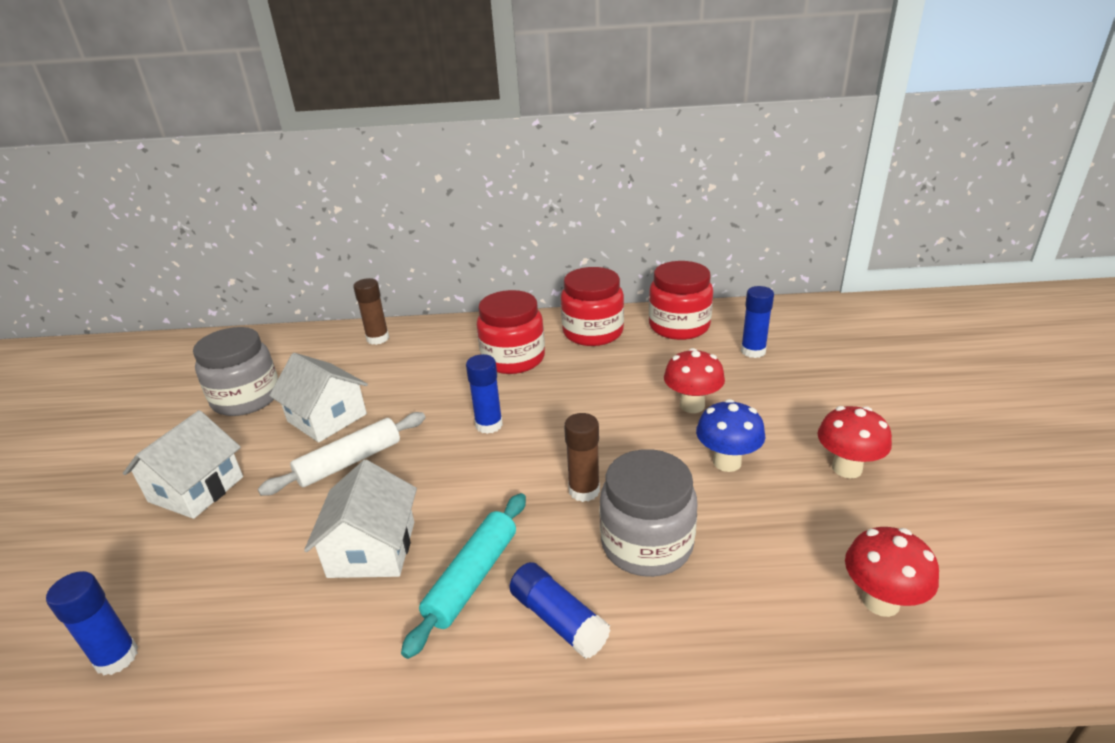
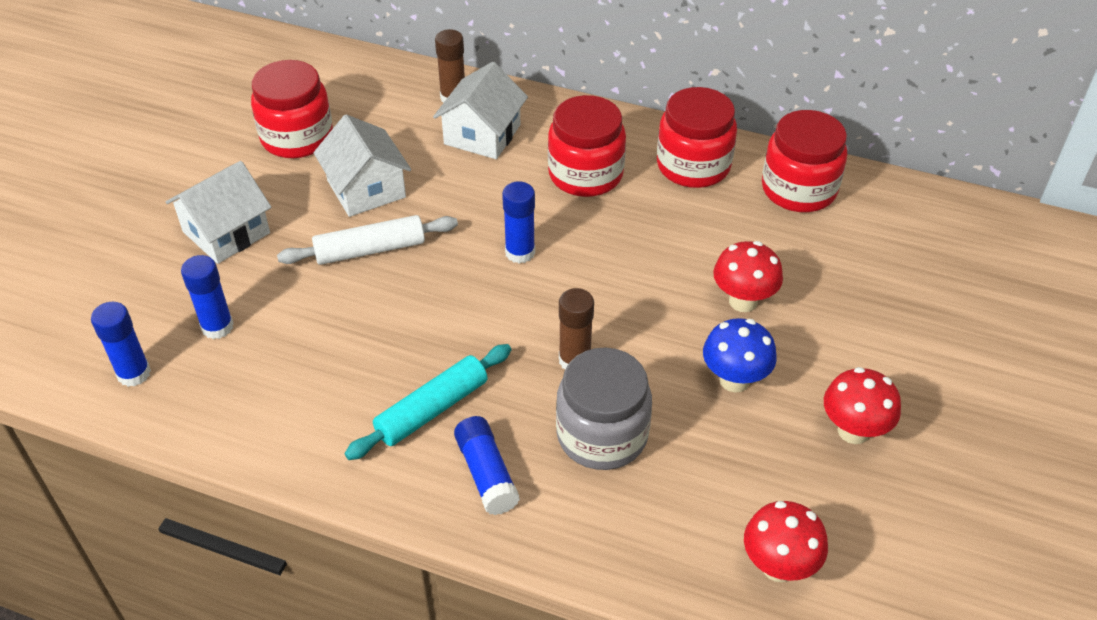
camera: 20 degrees right, 15 degrees up
grey jar [193,327,278,416] -> red jar [251,60,333,158]
white house [304,460,417,578] -> white house moved to [433,62,528,159]
blue glue stick [741,286,774,358] -> blue glue stick moved to [181,255,234,339]

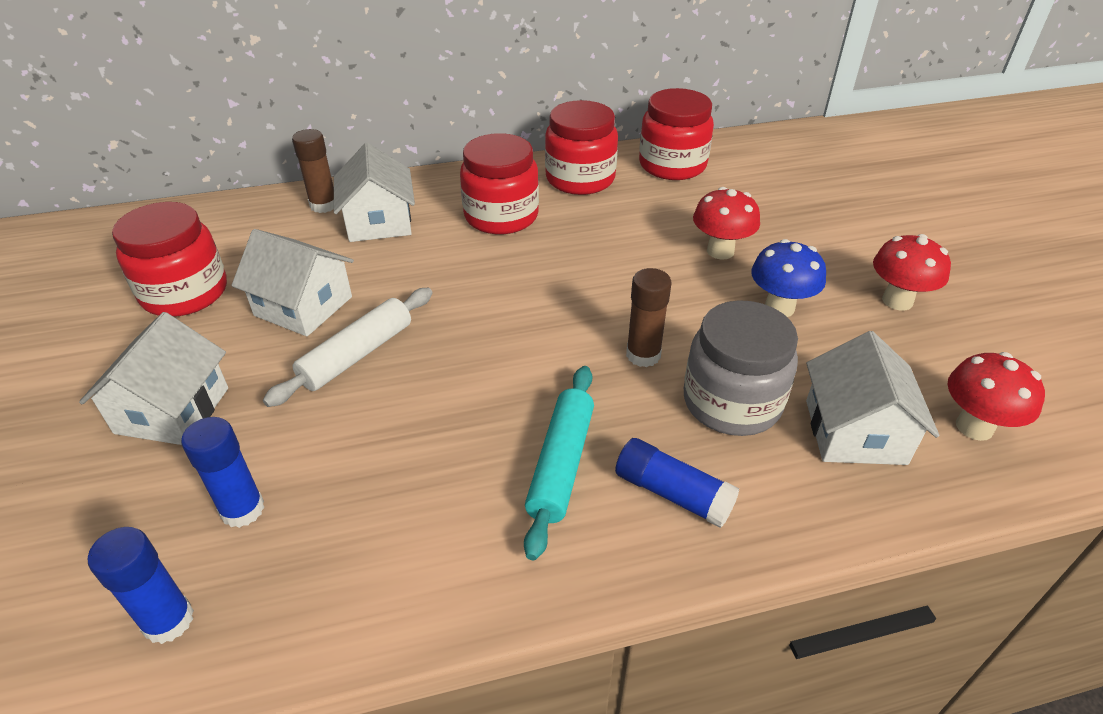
camera: 35 degrees left, 5 degrees down
blue glue stick [502,181,535,263] -> none
none -> white house [806,331,940,465]

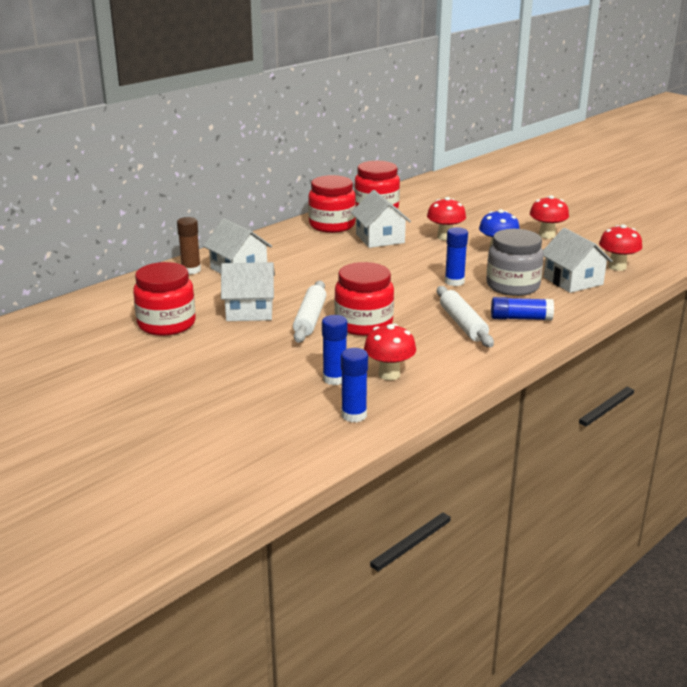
camera: 30 degrees left, 15 degrees down
white house [79,312,228,445] -> white house moved to [351,190,411,248]
red jar [460,133,539,234] -> red jar moved to [334,262,394,336]
turquoise rolling pin [524,366,594,560] -> white rolling pin [437,286,494,347]
brown glue stick [626,268,672,367] -> blue glue stick [445,227,468,286]
none -> red mushroom [364,324,416,380]

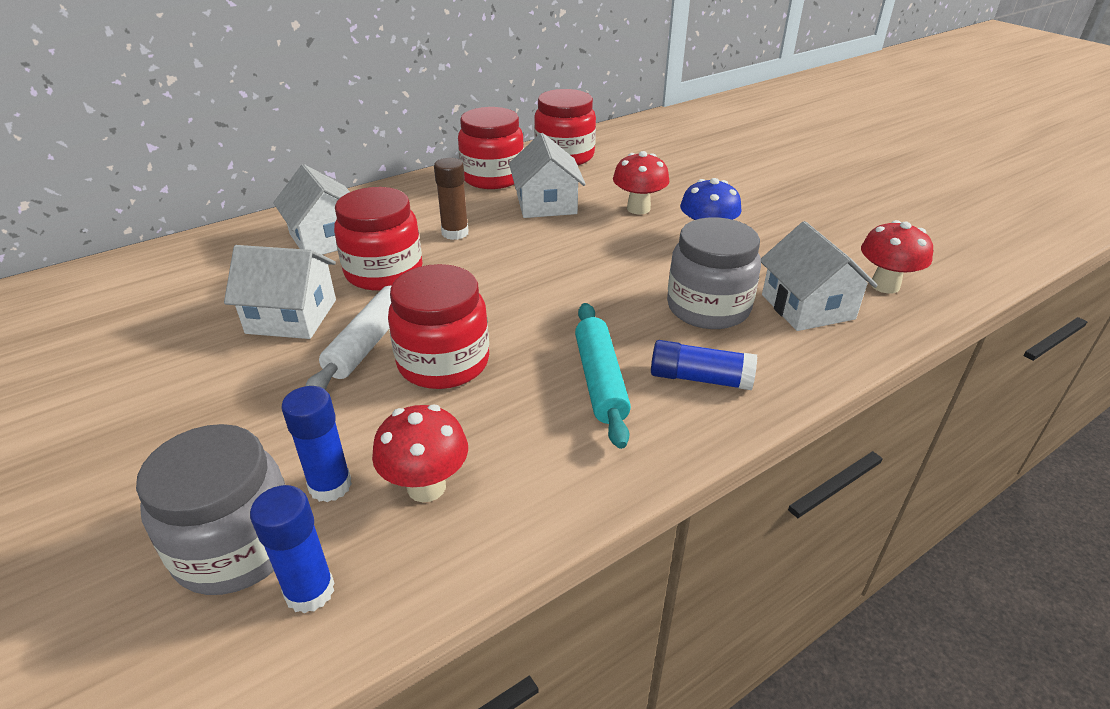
camera: 10 degrees right, 10 degrees up
red jar [133,262,196,336] -> red jar moved to [334,187,422,290]
brown glue stick [177,217,201,275] -> brown glue stick moved to [434,158,469,240]
white rolling pin [437,286,494,347] -> turquoise rolling pin [575,303,631,449]
blue glue stick [445,227,468,286] -> none
red mushroom [530,195,569,239] -> none
none -> grey jar [136,424,286,595]

